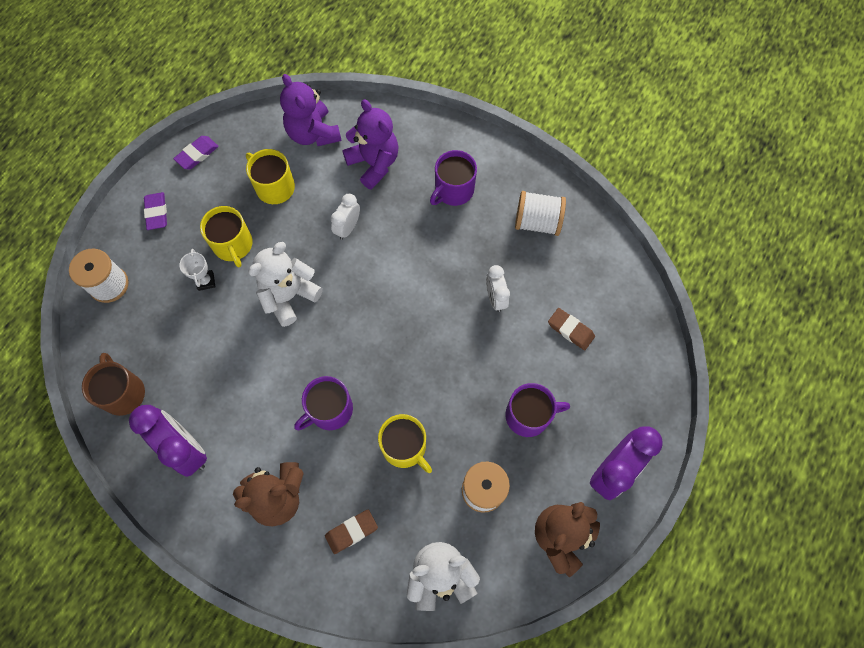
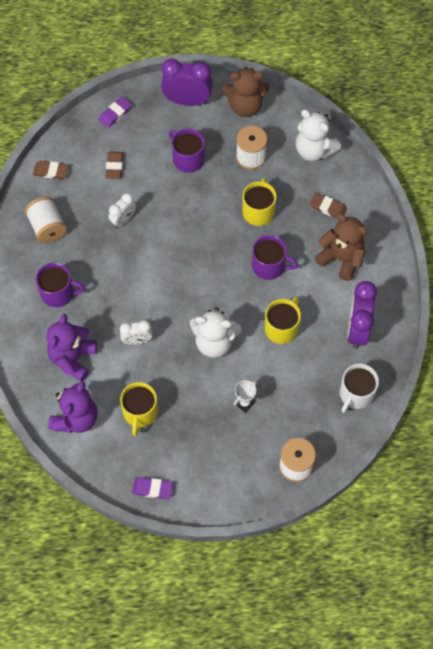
camera: 125 degrees left, 5 degrees down
brown mug [82,353,145,416] -> white mug [340,364,379,413]
purple eraser [144,192,167,230] -> purple eraser moved to [99,97,132,128]
yellow mug [200,206,253,267] -> yellow mug moved to [265,297,301,344]
none -> brown eraser [33,161,69,179]

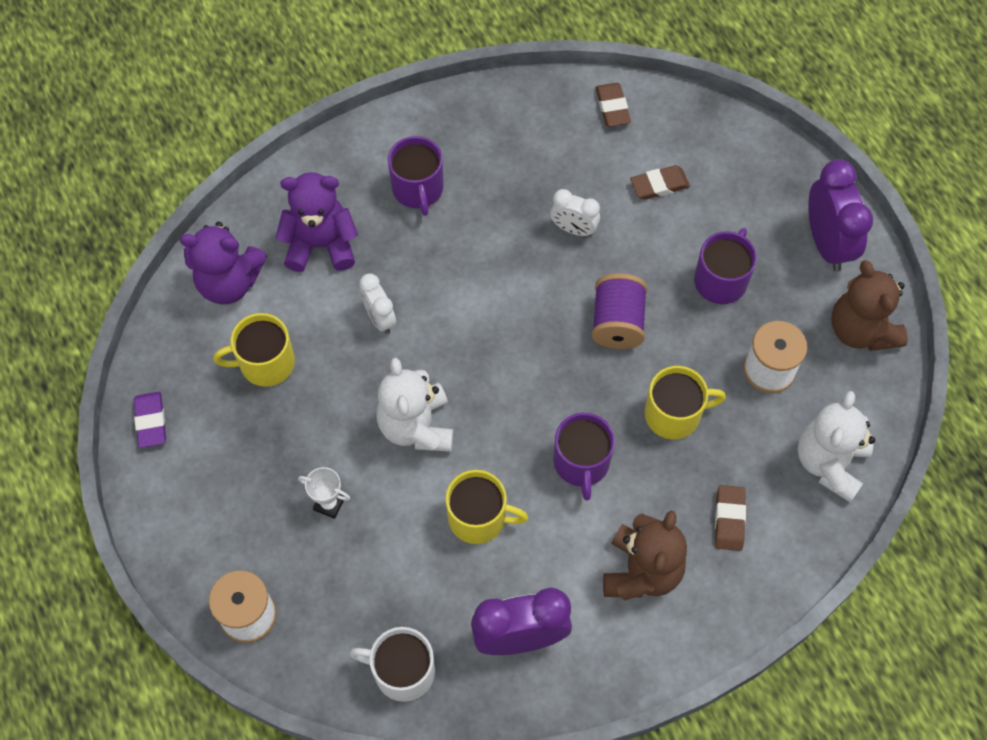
camera: 70 degrees right, 0 degrees up
white spool [25,197,67,243] -> none
purple eraser [99,97,132,128] -> none
none -> purple spool [592,273,647,349]

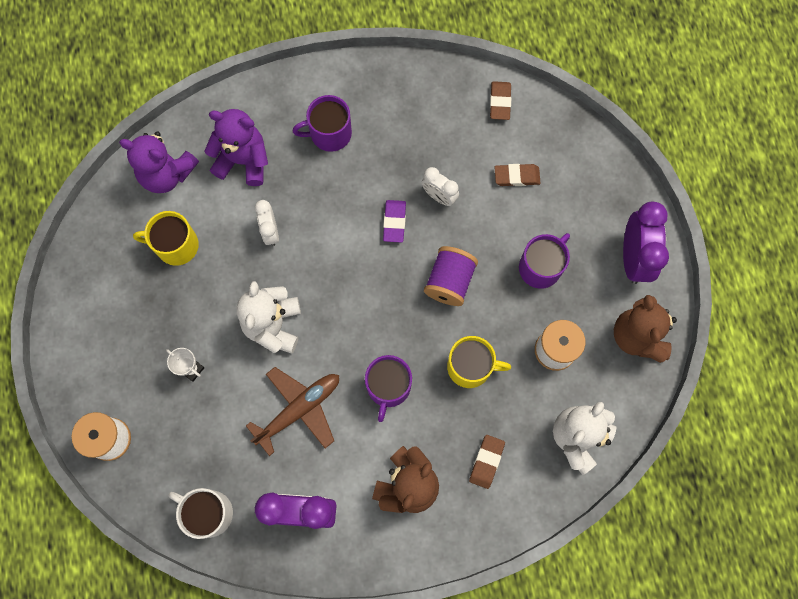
camera: 15 degrees right, 10 degrees up
purple eraser [133,392,166,448] -> purple eraser moved to [383,200,406,243]
purple mug [388,136,444,216] -> purple mug turned 75 degrees clockwise [293,95,352,152]
yellow mug [445,470,528,544] -> brown plane [246,367,339,456]

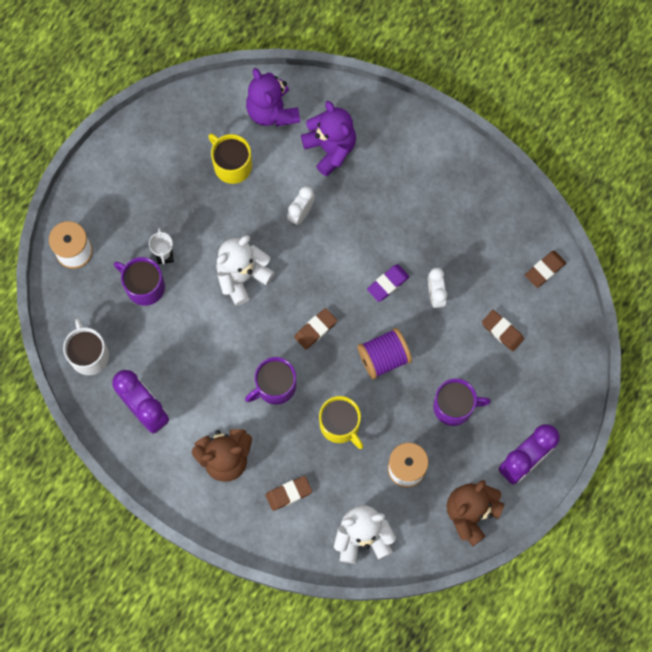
camera: 45 degrees right, 0 degrees up
brown plane [246,367,339,456] -> none
purple mug [293,95,352,152] -> purple mug moved to [114,257,165,306]
none -> brown eraser [294,308,337,350]

